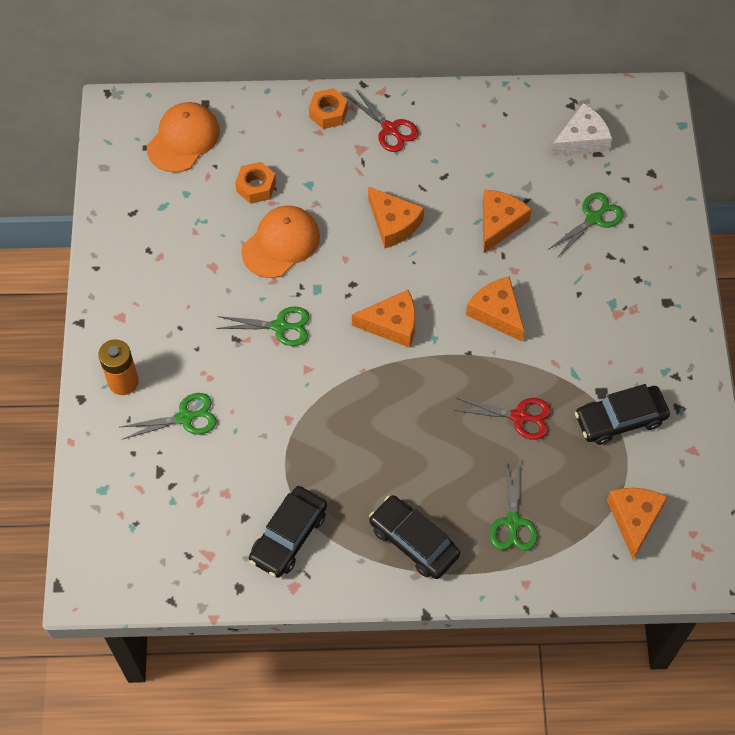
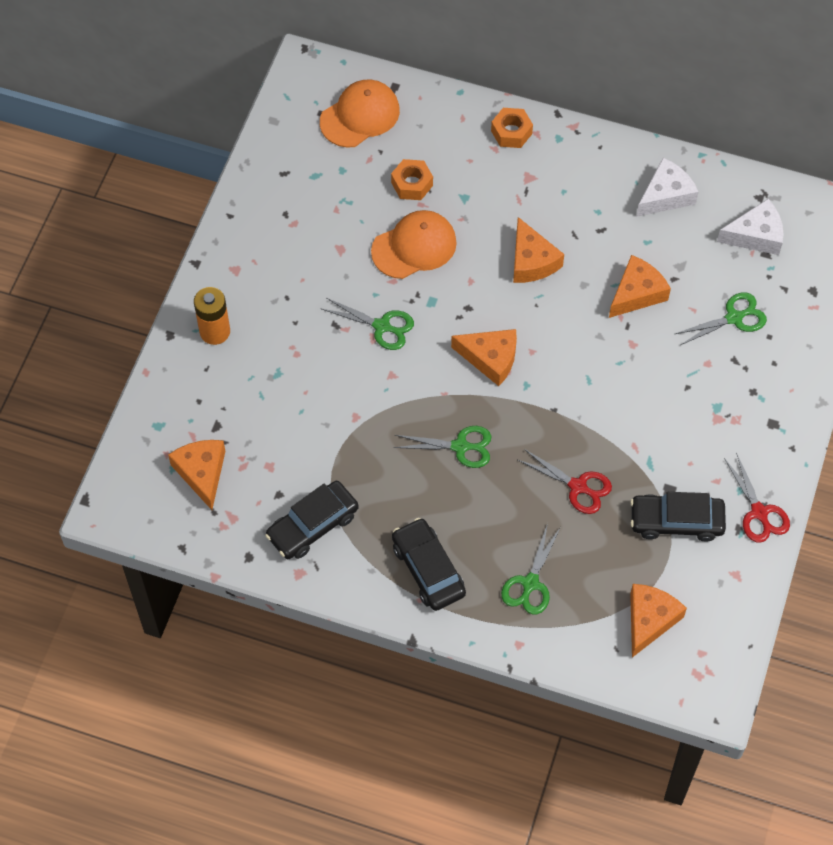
camera: 20 degrees right, 0 degrees up
green scissors [121,393,217,439] -> green scissors moved to [394,426,491,468]
red scissors [347,89,418,152] -> red scissors moved to [724,453,790,542]
orange cheese [466,276,524,341] -> orange cheese moved to [168,440,225,510]
none -> white cheese [636,158,698,217]

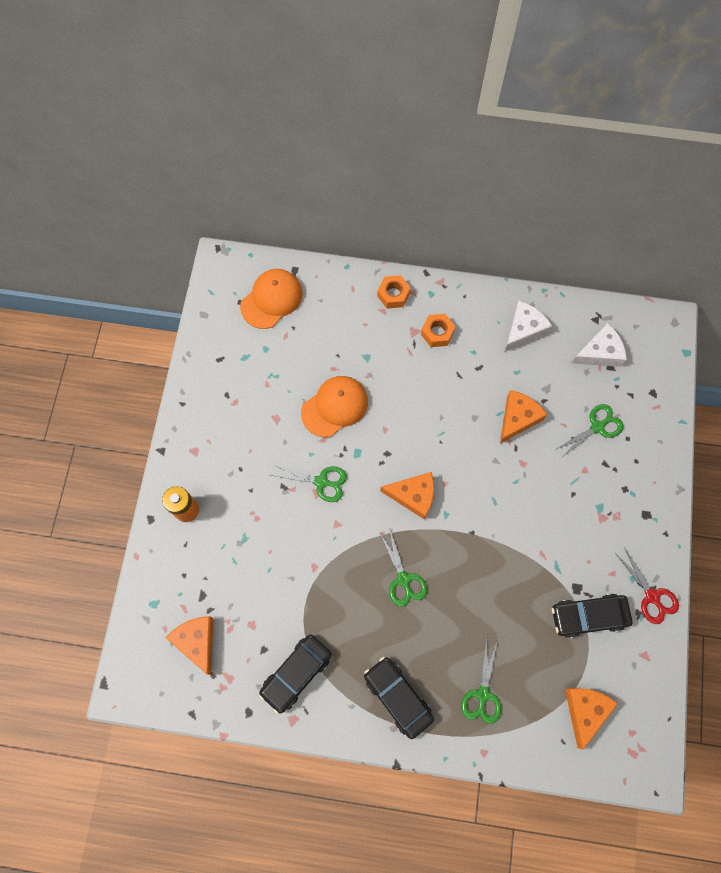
camera: 10 degrees left, 10 degrees up
orange nut [391,159,433,200] -> orange nut moved to [421,314,455,347]
green scissors [394,426,491,468] -> green scissors turned 75 degrees clockwise [379,528,427,607]
orange cheese [513,217,564,283] -> none
red scissors [518,449,612,514] -> none

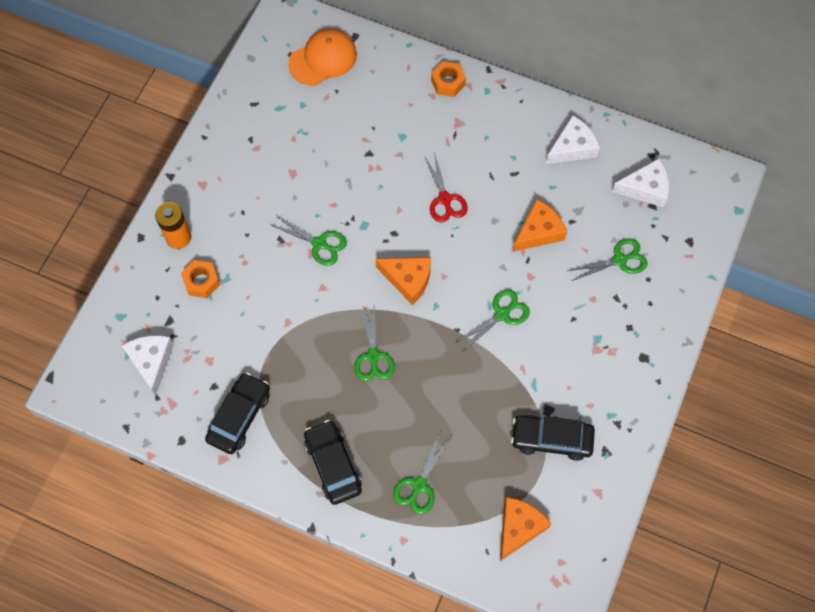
camera: 15 degrees right, 5 degrees down
orange cheese [166,616,213,675] -> white cheese [121,335,174,396]
black car [259,634,332,714] -> black car turned 150 degrees clockwise [205,373,270,454]
orange cap [301,376,368,437] -> none
orange nut [421,314,455,347] -> orange nut moved to [181,260,220,298]
red scissors [615,547,679,624] -> red scissors moved to [424,152,468,222]
none -> green scissors [455,289,530,352]

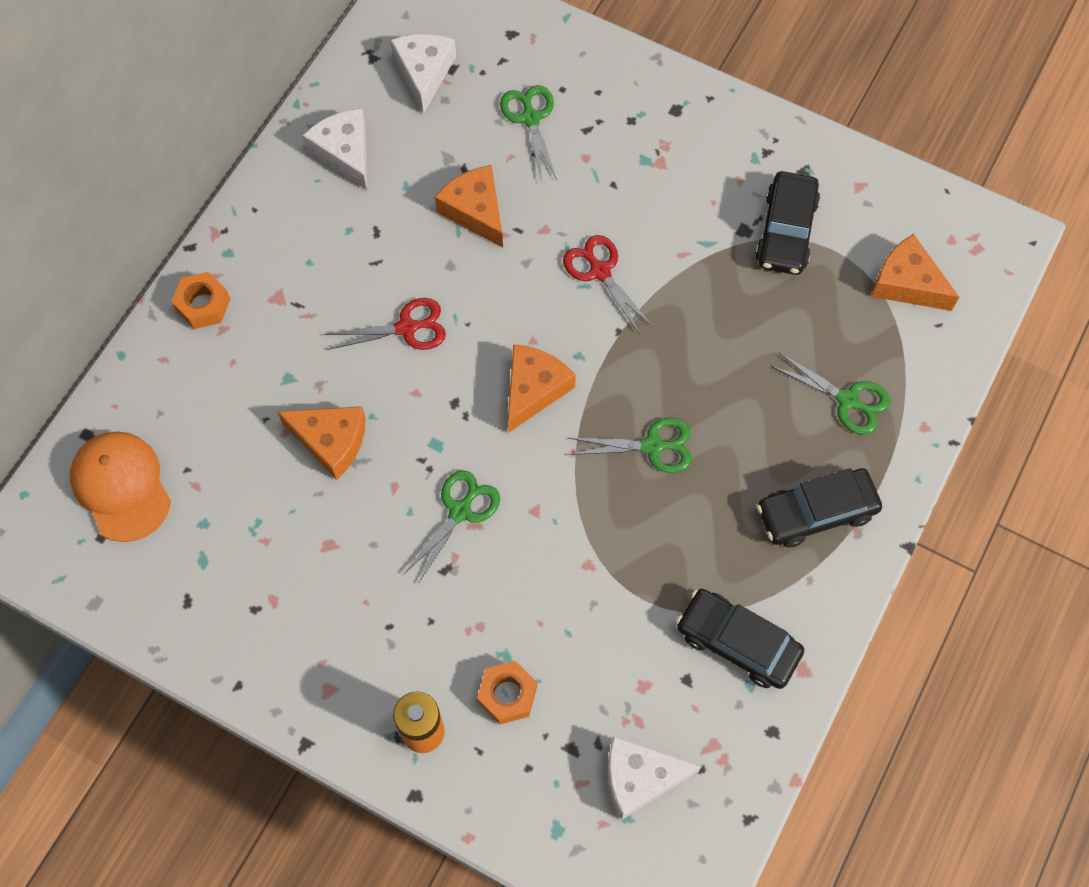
camera: 85 degrees left, 0 degrees up
green scissors [455,289,530,352] -> red scissors [563,235,653,334]
none -> orange cheese [278,406,366,480]

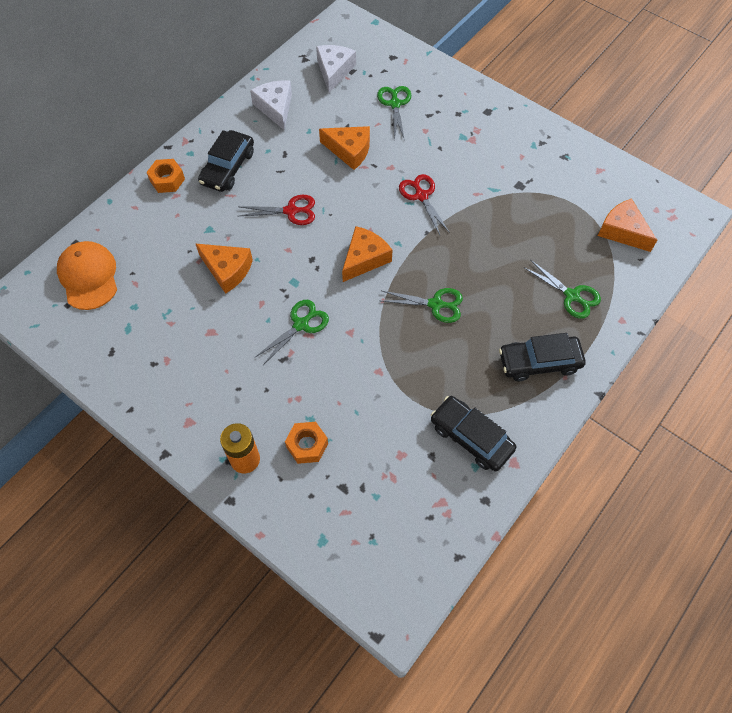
camera: 10 degrees right, 5 degrees down
orange cheese [435,165,503,248] -> orange cheese turned 135 degrees clockwise [319,126,370,170]
white cheese [607,736,702,820] -> none
black car [755,171,820,275] -> black car moved to [198,130,254,192]

